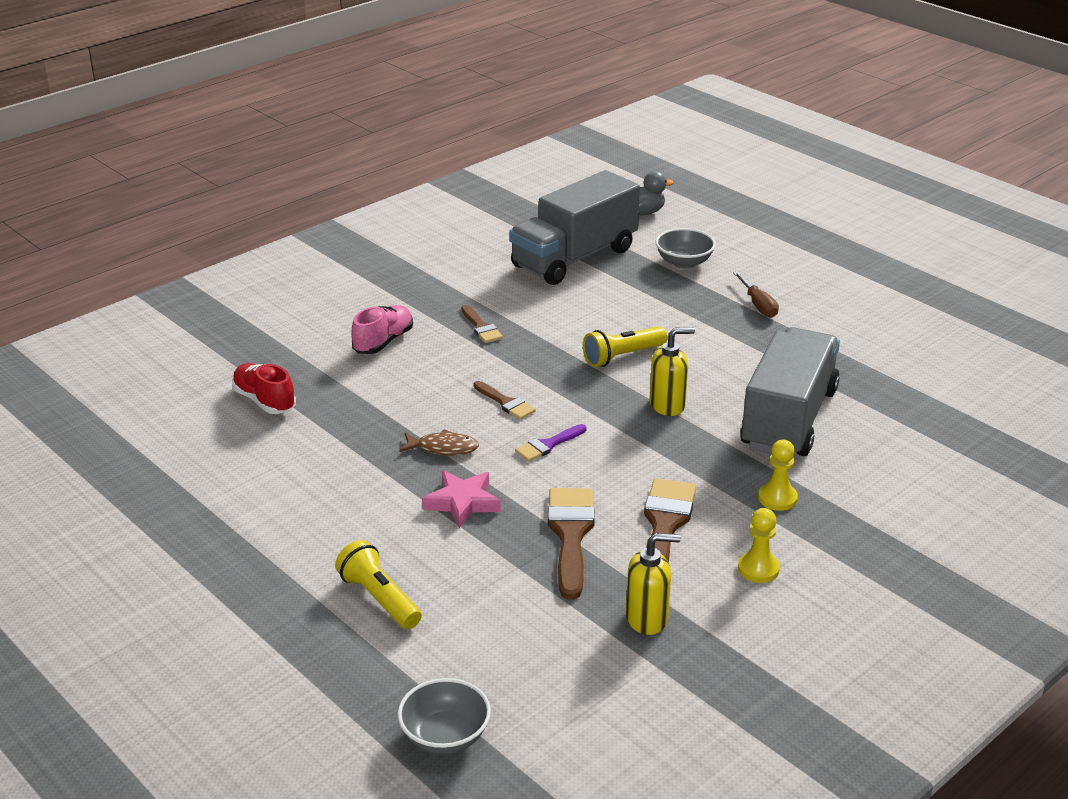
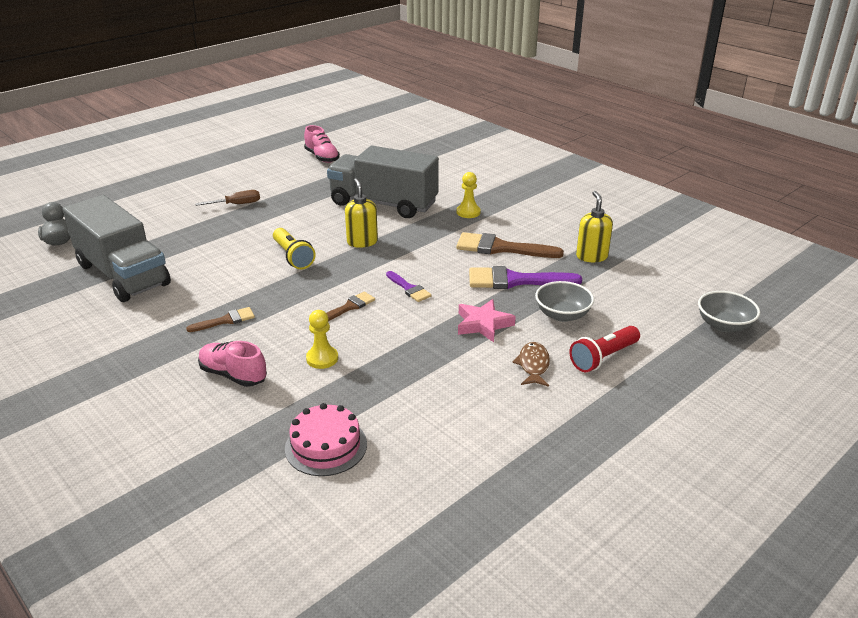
camera: 90 degrees left, 0 degrees up
red shoe [232,363,296,414] -> pink cake [285,403,367,476]
yellow flashlight [335,540,422,629] -> red flashlight [569,326,640,372]
brown fish [399,429,479,455] -> brown fish moved to [512,342,550,387]
brown brush [548,488,595,600] -> purple brush [469,266,582,289]
grey bowl [655,228,716,268] -> grey bowl moved to [535,281,594,322]
yellow pawn [738,508,780,583] -> yellow pawn moved to [306,310,338,369]
none -> pink shoe [304,125,340,163]

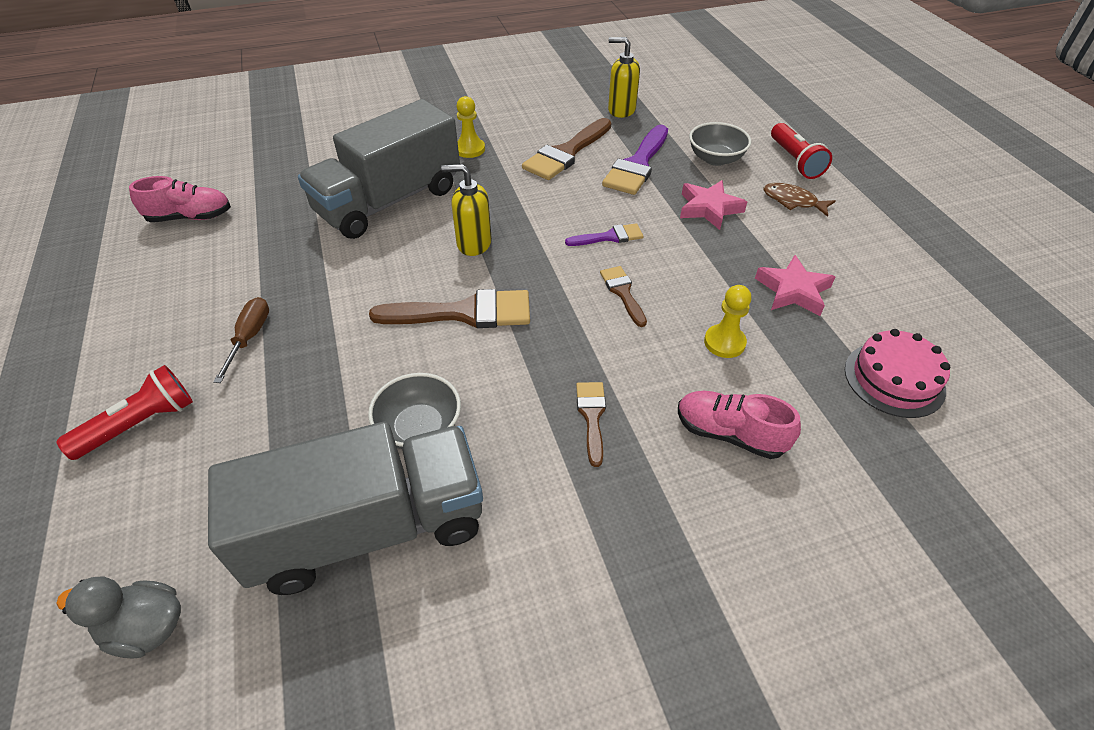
camera: 65 degrees left, 15 degrees up
pink shoe [198,341,267,387] -> pink shoe turned 60 degrees clockwise [678,391,801,459]
yellow flashlight [273,228,315,269] -> brown brush [369,289,530,328]
grey bowl [698,291,760,332] -> grey bowl moved to [368,373,461,449]
none -> red flashlight [56,365,193,460]
none -> pink star [755,255,835,316]

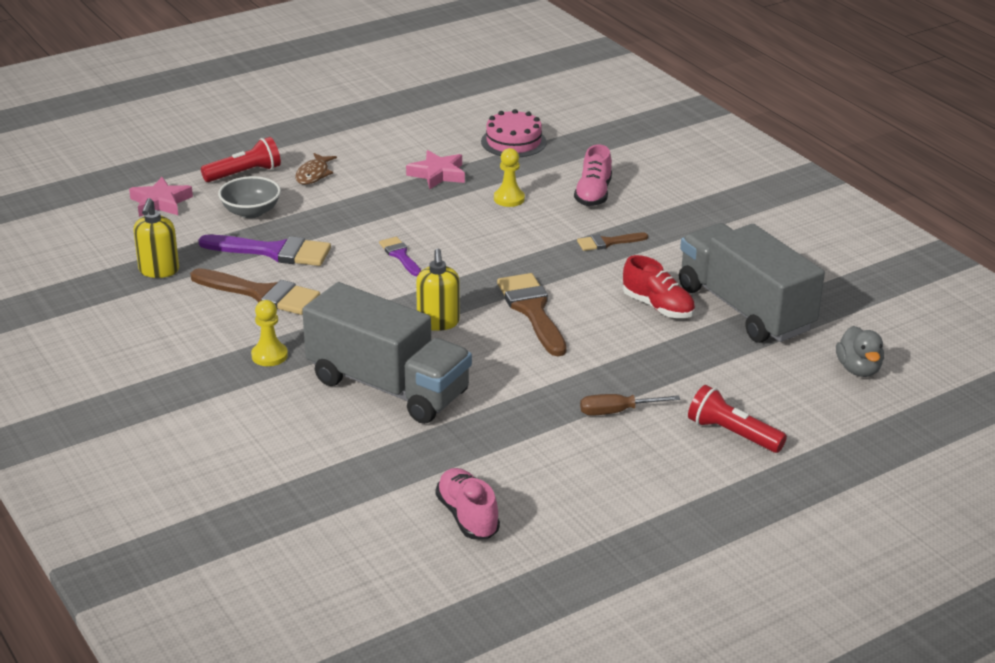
camera: 105 degrees left, 15 degrees down
grey bowl [368,373,461,449] -> red shoe [623,255,695,318]
brown brush [600,266,647,327] -> none
pink star [680,180,747,230] -> pink star moved to [129,177,193,217]

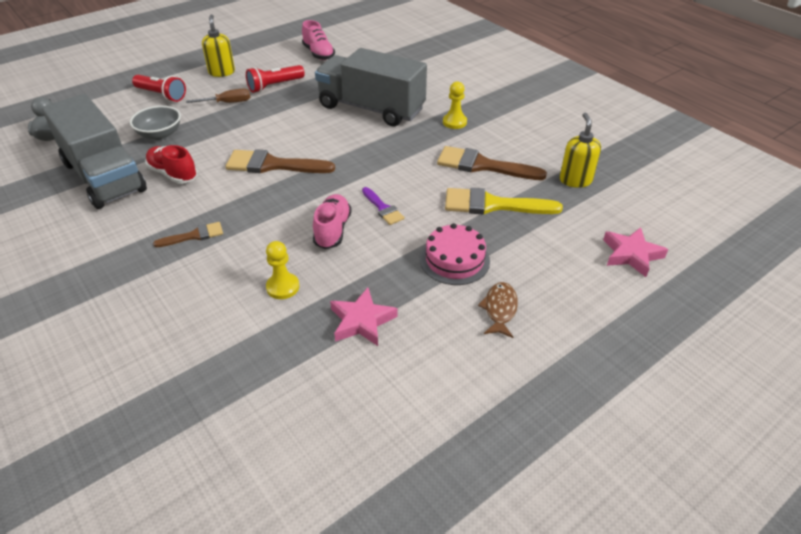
camera: 175 degrees right, 10 degrees up
purple brush [198,235,331,266] -> yellow brush [445,188,563,215]
red flashlight [201,137,281,182] -> red flashlight moved to [246,65,305,93]
grey bowl [218,176,281,218] -> grey bowl moved to [130,106,181,140]
yellow soap dispenser [416,248,460,331] -> yellow soap dispenser moved to [202,15,235,77]
pink cake [481,109,547,157] -> pink cake moved to [420,223,490,285]
brown brush [497,273,566,356] -> brown brush turned 120 degrees clockwise [226,149,335,173]
pink shoe [574,145,612,206] -> pink shoe moved to [313,194,352,249]

